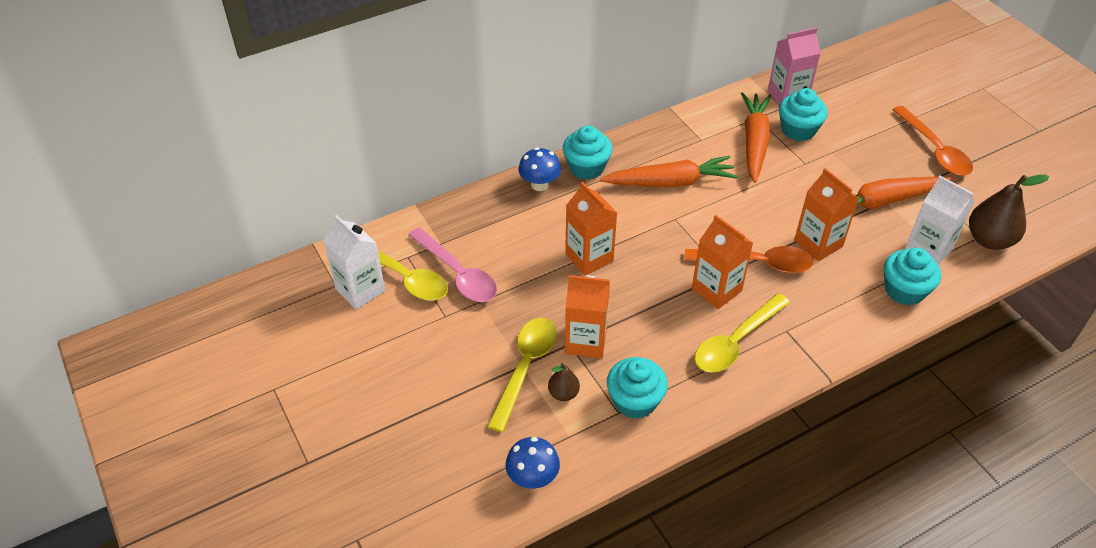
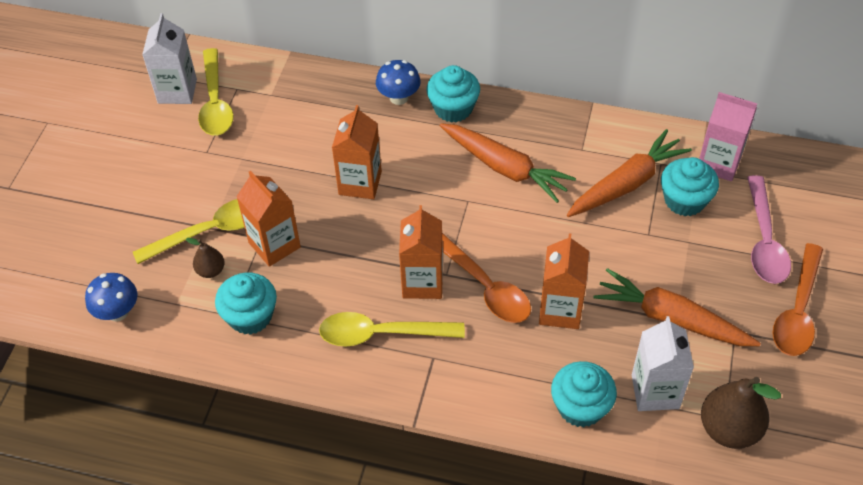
camera: 45 degrees right, 5 degrees up
pink spoon [408,227,497,302] -> pink spoon moved to [747,175,791,284]

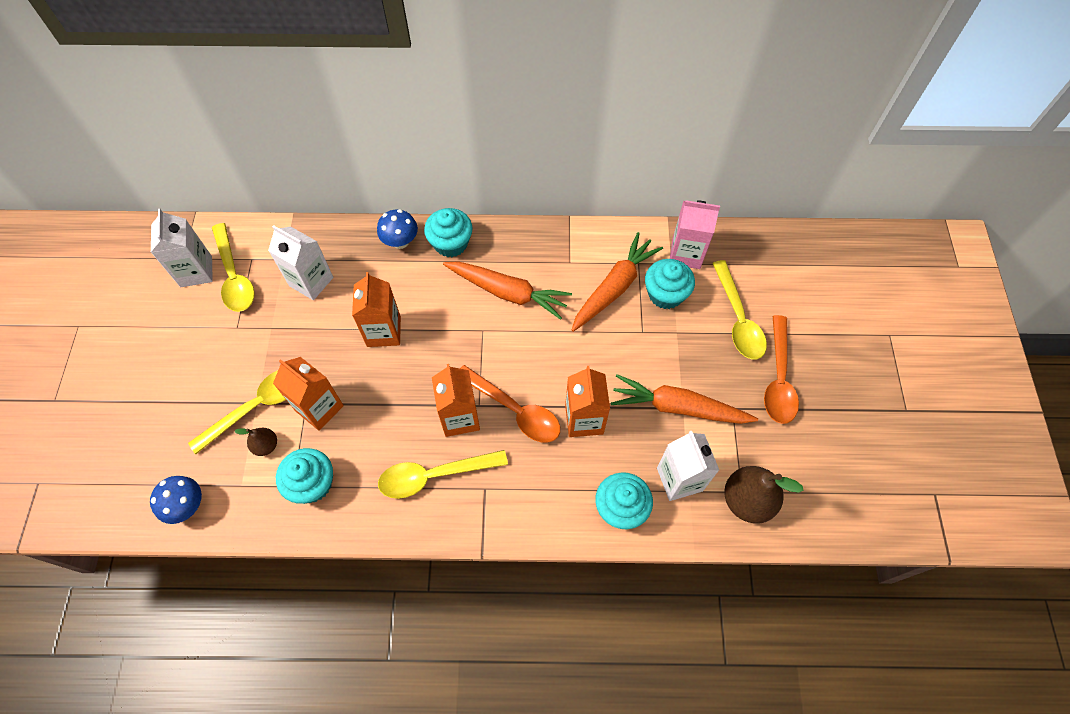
camera: 15 degrees left, 10 degrees up
pink spoon [747,175,791,284] -> yellow spoon [712,260,767,360]
none -> white carton [268,225,333,300]

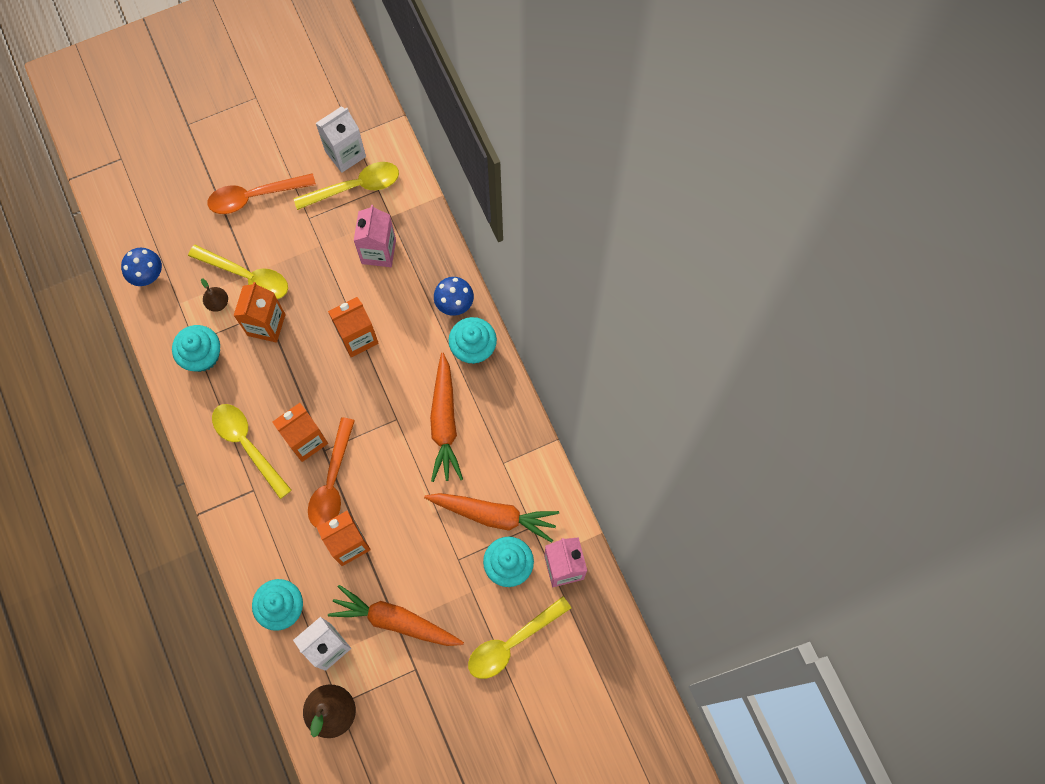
camera: 65 degrees right, 10 degrees up
yellow spoon [212,223,255,312] -> yellow spoon turned 150 degrees counterclockwise [294,162,399,210]
white carton [268,225,333,300] -> pink carton [354,205,396,267]
orange carrot [611,374,758,424] -> orange carrot turned 60 degrees counterclockwise [328,585,464,646]
orange spoon [764,315,799,424] -> orange spoon moved to [207,173,316,214]

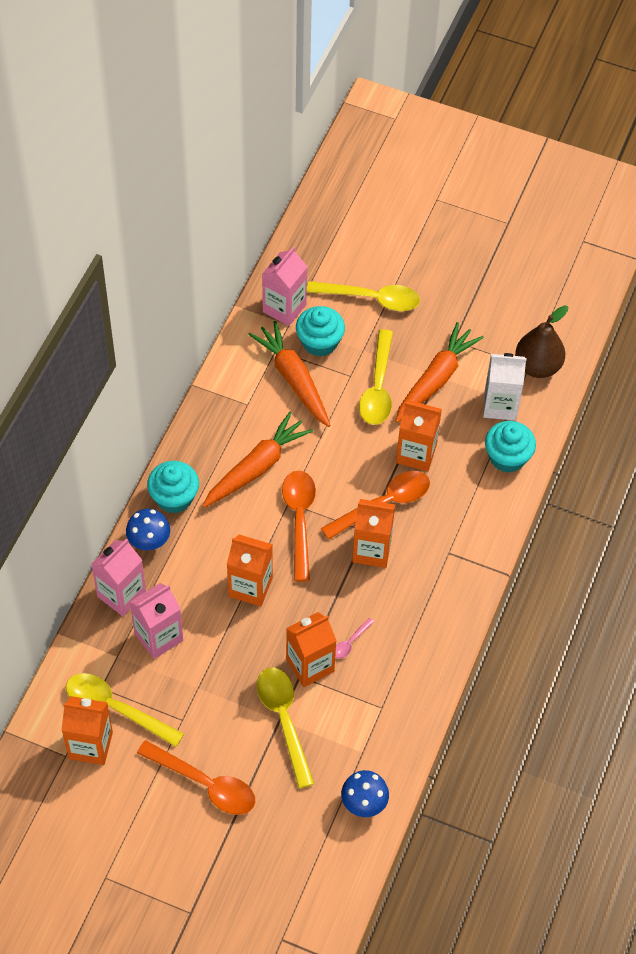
camera: 135 degrees left, 15 degrees down
turquoise cupcake [172,325,220,372] -> none
brown pear [201,278,228,312] -> none
yellow spoon [212,404,292,499] -> yellow spoon moved to [359,329,393,425]
white carton [316,106,366,173] -> orange carton [61,696,113,765]
orange carrot [328,585,464,646] -> orange carrot turned 120 degrees counterclockwise [395,322,484,423]
none -> pink carton [91,539,146,616]
none -> orange spoon [282,470,316,582]
none -> pink spoon [335,618,374,659]

